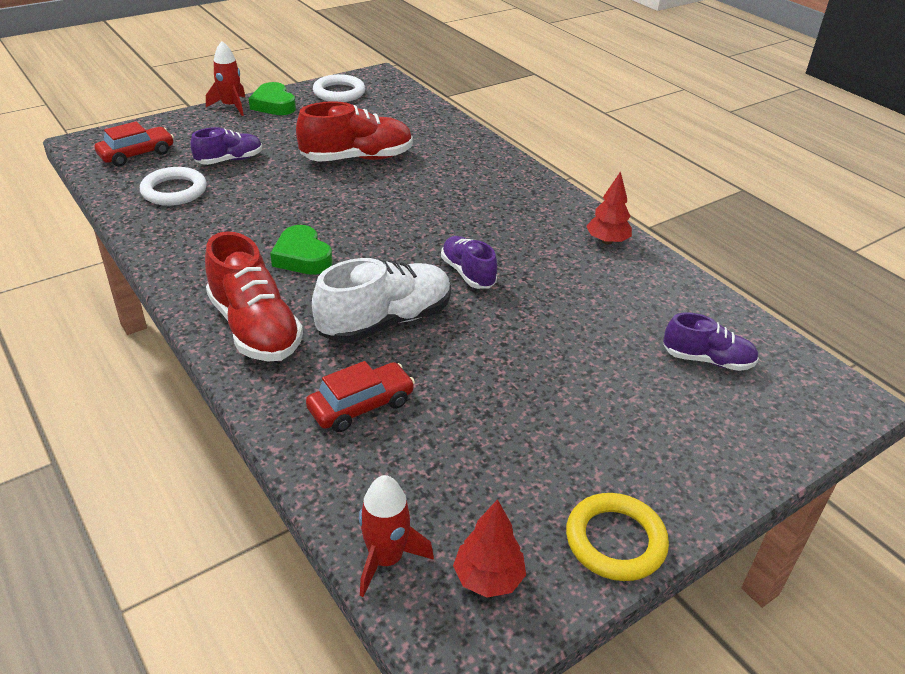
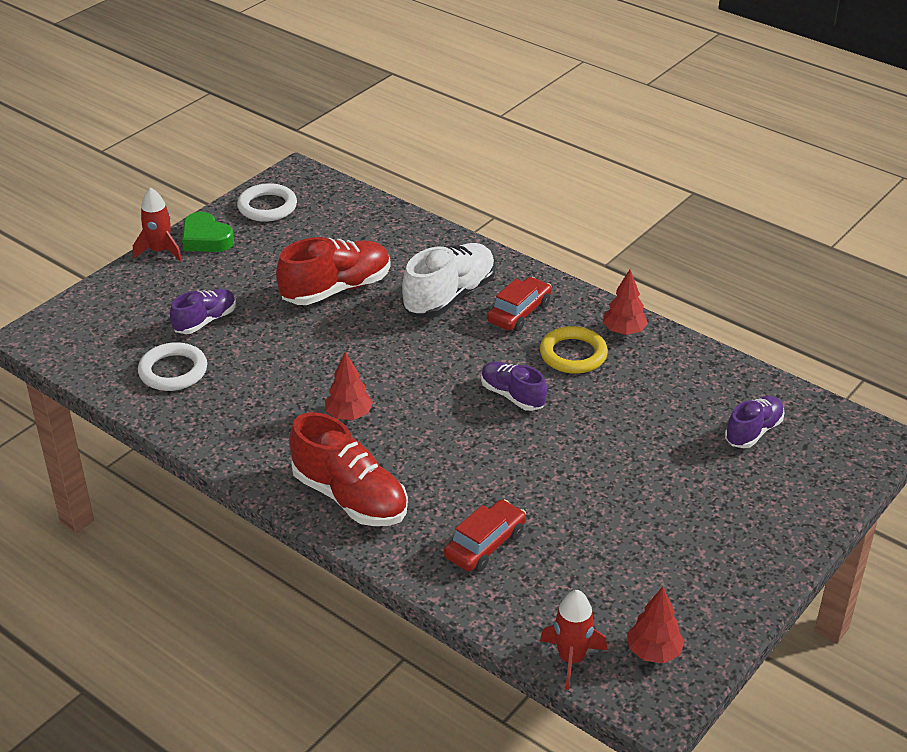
camera: 15 degrees left, 0 degrees up
red car [95,121,174,166] -> red car moved to [487,277,552,331]
green heart [270,225,333,275] -> red tree [325,351,373,420]
white shoe [312,258,451,343] -> white shoe moved to [402,243,495,318]
yellow ring [566,493,669,581] -> yellow ring moved to [540,326,608,374]
purple shoe [663,312,759,371] -> purple shoe turned 45 degrees counterclockwise [725,396,784,448]

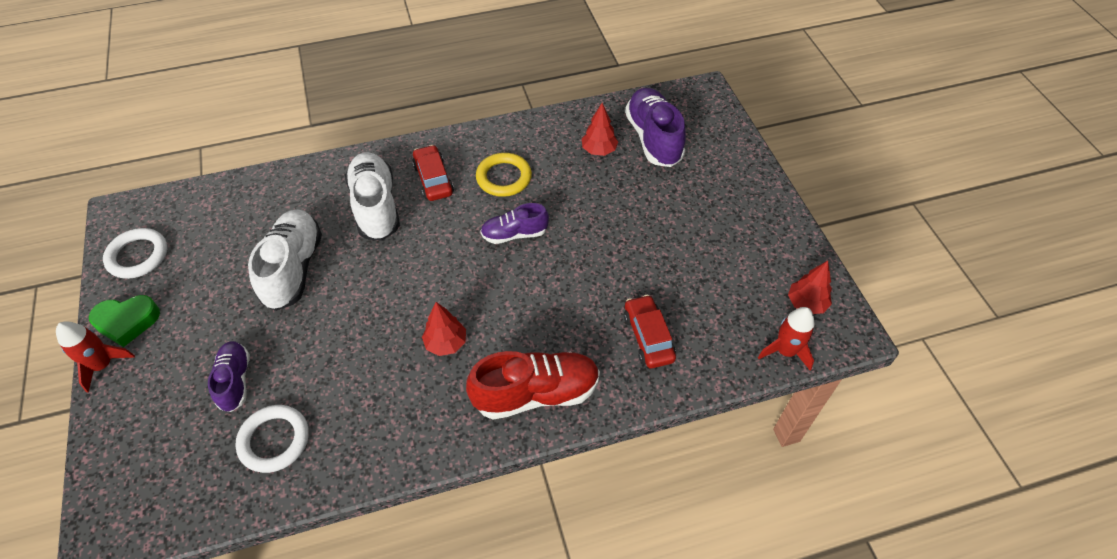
camera: 55 degrees left, 15 degrees up
red shoe [276,237,391,305] -> white shoe [248,210,322,311]
red tree [603,270,648,335] -> red tree moved to [582,103,618,156]
purple shoe [725,396,784,448] -> purple shoe [625,88,686,167], size x1.66

